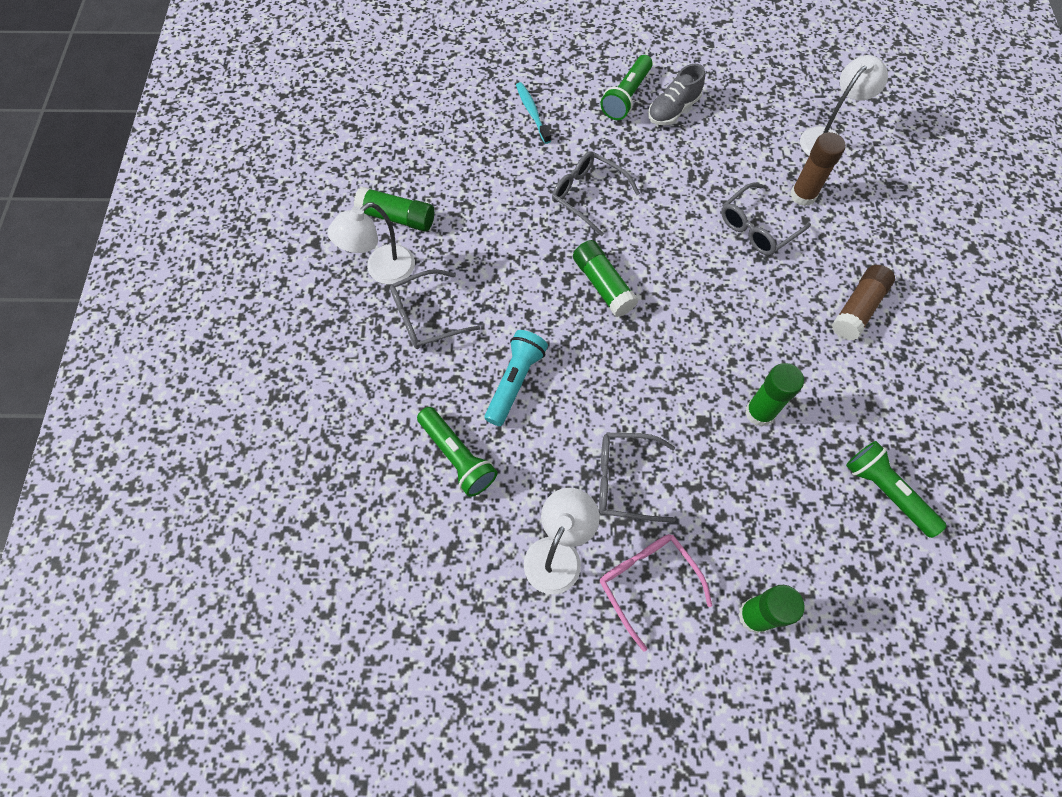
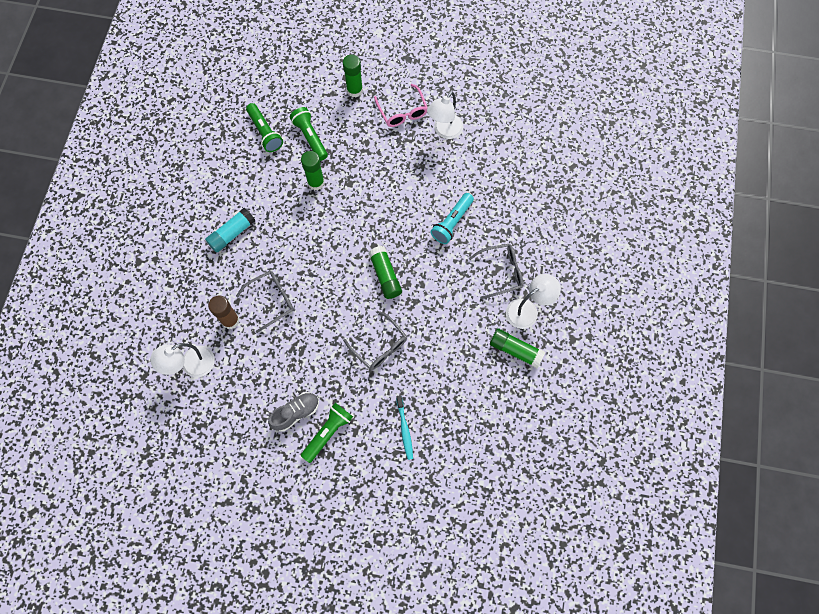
camera: 170 degrees left, 5 degrees up
green flashlight [417,407,498,497] -> green flashlight moved to [290,107,328,161]
grey glasses [599,433,675,522] -> none
brown glue stick [832,265,895,340] -> turquoise glue stick [205,208,255,253]

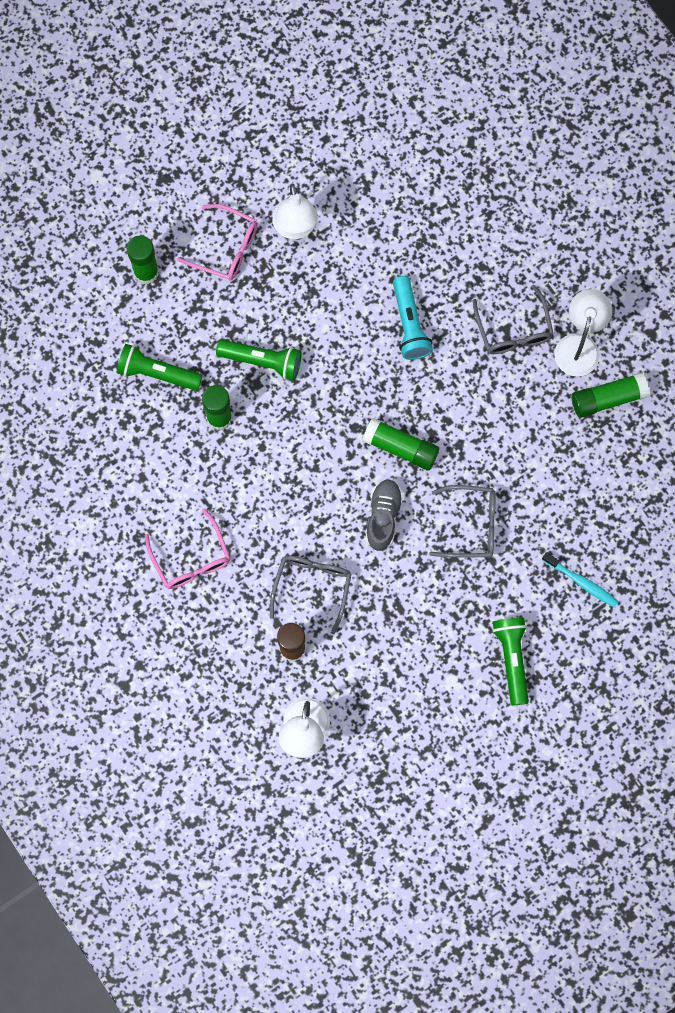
camera: 45 degrees left, 5 degrees up
turquoise glue stick [205,208,255,253] -> pink glasses [145,509,230,589]
green flashlight [246,103,283,152] -> green flashlight moved to [216,339,302,380]
grey shoe [268,392,319,432] -> grey shoe moved to [366,479,403,551]
grey glasses [469,244,523,299] -> grey glasses turned 135 degrees clockwise [473,285,554,354]

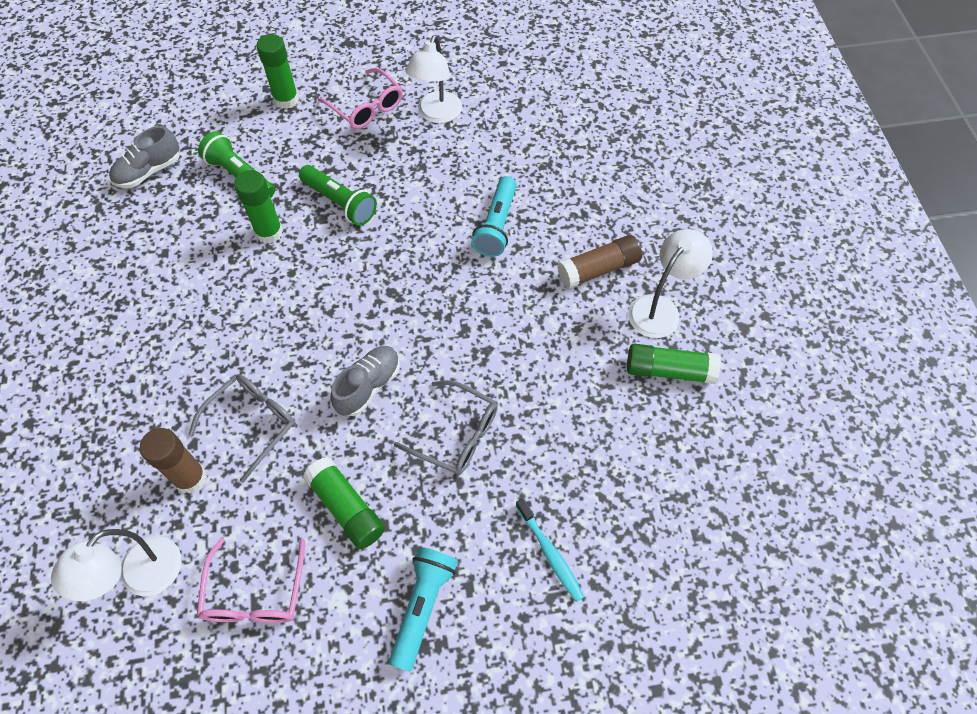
camera: 25 degrees right, 15 degrees down
pink glasses [145,509,230,589] -> pink glasses moved to [197,538,305,623]
green glue stick [362,418,439,471] -> green glue stick moved to [303,457,385,549]
grey glasses [473,285,554,354] -> brown glue stick [557,235,642,289]
green flashlight [492,617,529,706] -> turquoise flashlight [389,547,458,672]
none -> grey shoe [109,126,180,188]

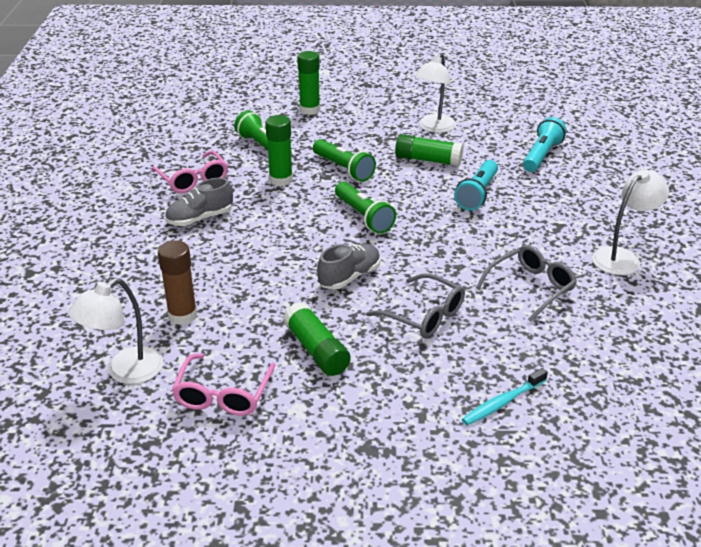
camera: 10 degrees right, 25 degrees down
grey shoe [109,126,180,188] -> grey shoe moved to [165,178,233,226]
grey glasses [188,374,296,483] -> grey glasses moved to [476,245,577,322]
pink glasses [318,67,403,129] -> pink glasses moved to [152,150,228,193]
turquoise flashlight [389,547,458,672] -> turquoise flashlight moved to [523,117,567,172]
turquoise toothbrush [516,498,584,602] -> turquoise toothbrush turned 75 degrees clockwise [462,368,548,425]
brown glue stick [557,235,642,289] -> none
green glue stick [627,344,721,384] -> green glue stick moved to [395,134,464,167]
none -> green flashlight [335,182,396,234]

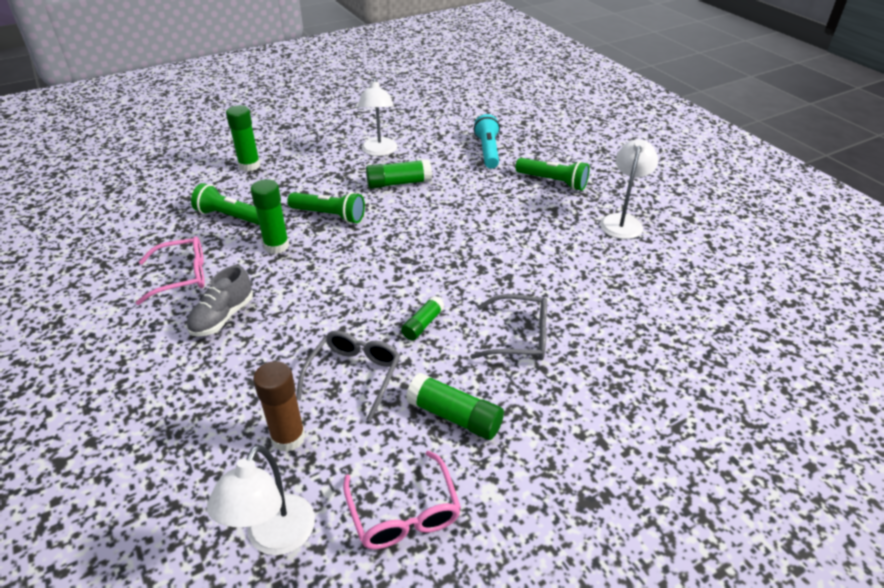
camera: 30 degrees left, 5 degrees up
pink glasses [152,150,228,193] -> pink glasses turned 45 degrees counterclockwise [136,236,205,305]
grey shoe [317,244,380,289] -> green glue stick [401,296,445,340]
green flashlight [335,182,396,234] -> green flashlight moved to [515,158,590,191]
turquoise flashlight [454,160,498,211] -> none
turquoise toothbrush [462,368,548,425] -> none
grey glasses [476,245,577,322] -> grey glasses moved to [296,331,400,422]

